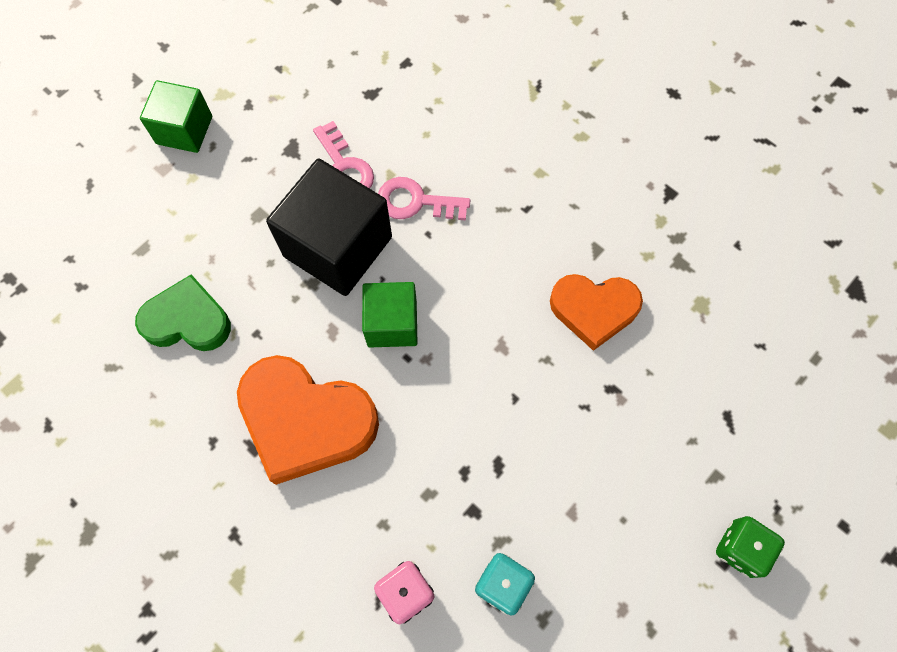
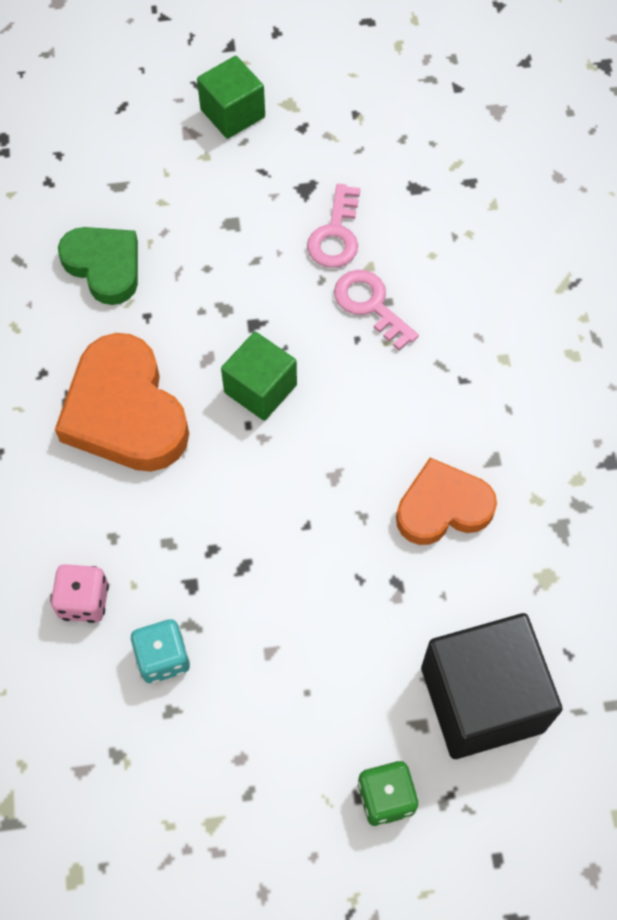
camera: 40 degrees right, 5 degrees down
black cube [266,159,392,296] -> black cube moved to [421,613,563,759]
orange heart [550,274,643,351] -> orange heart turned 120 degrees clockwise [396,458,497,545]

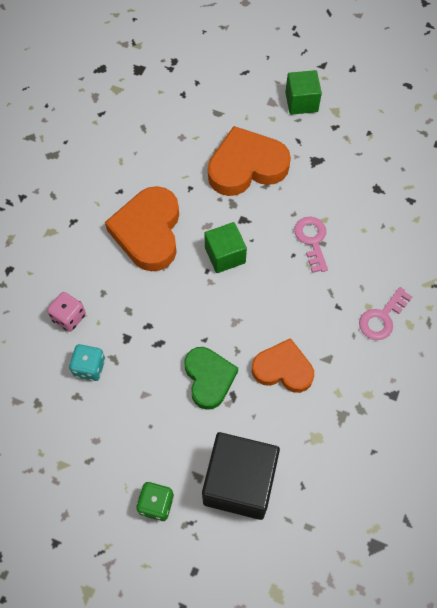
camera: 30 degrees right, 0 degrees up
green heart [58,227,138,305] -> green heart moved to [185,347,238,410]
pink key [307,184,360,268] -> pink key moved to [359,287,412,340]
none -> orange heart [208,126,291,196]

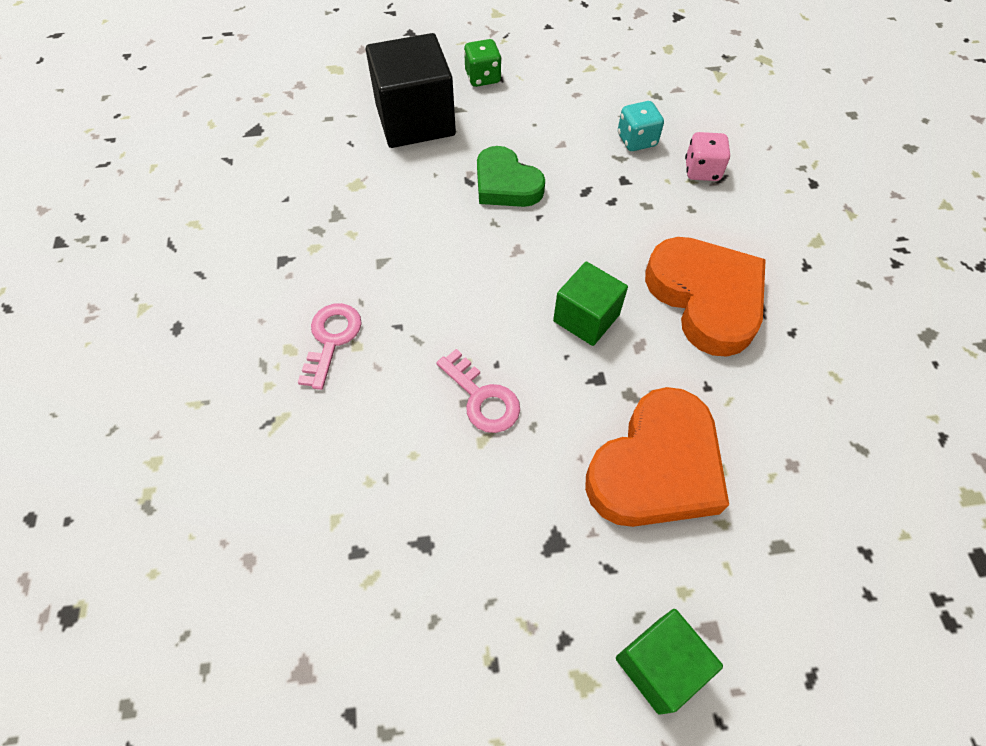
camera: 150 degrees right, 5 degrees down
orange heart [252,338,314,393] -> none

